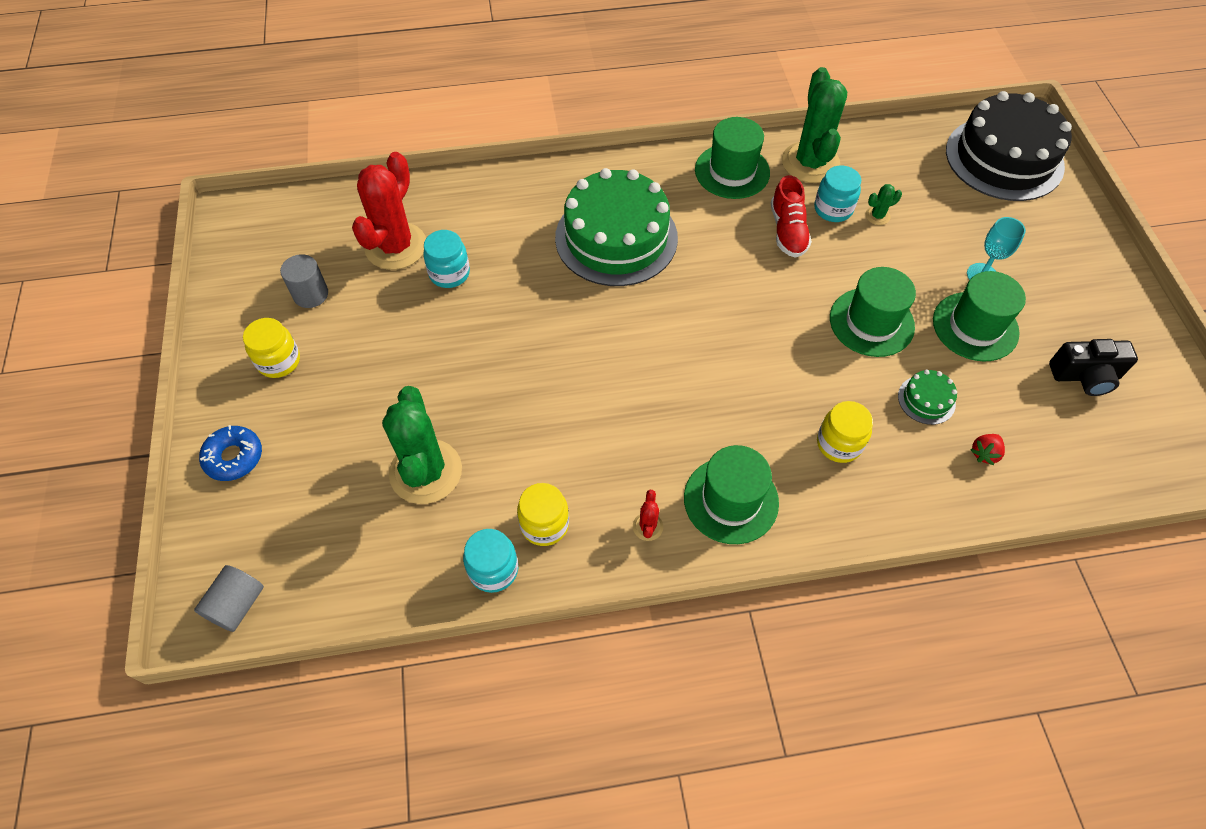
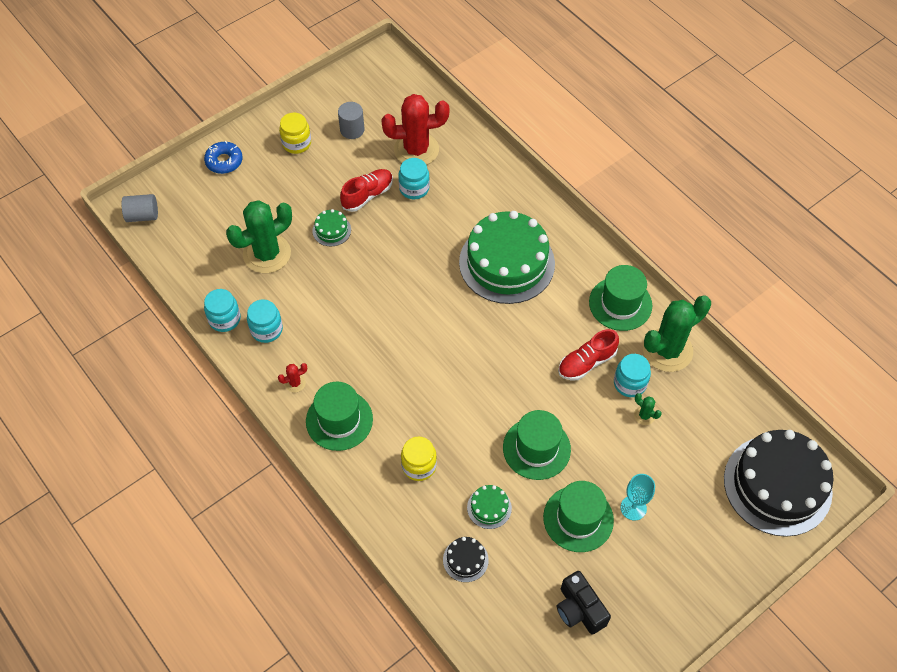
camera: 60 degrees right, 0 degrees up
yellow jar [517,483,569,546] -> turquoise jar [247,299,283,343]
red strawberry [970,434,1005,465] -> black cake [443,537,489,582]
none -> green cake [312,209,351,246]
none -> red shoe [340,169,393,212]

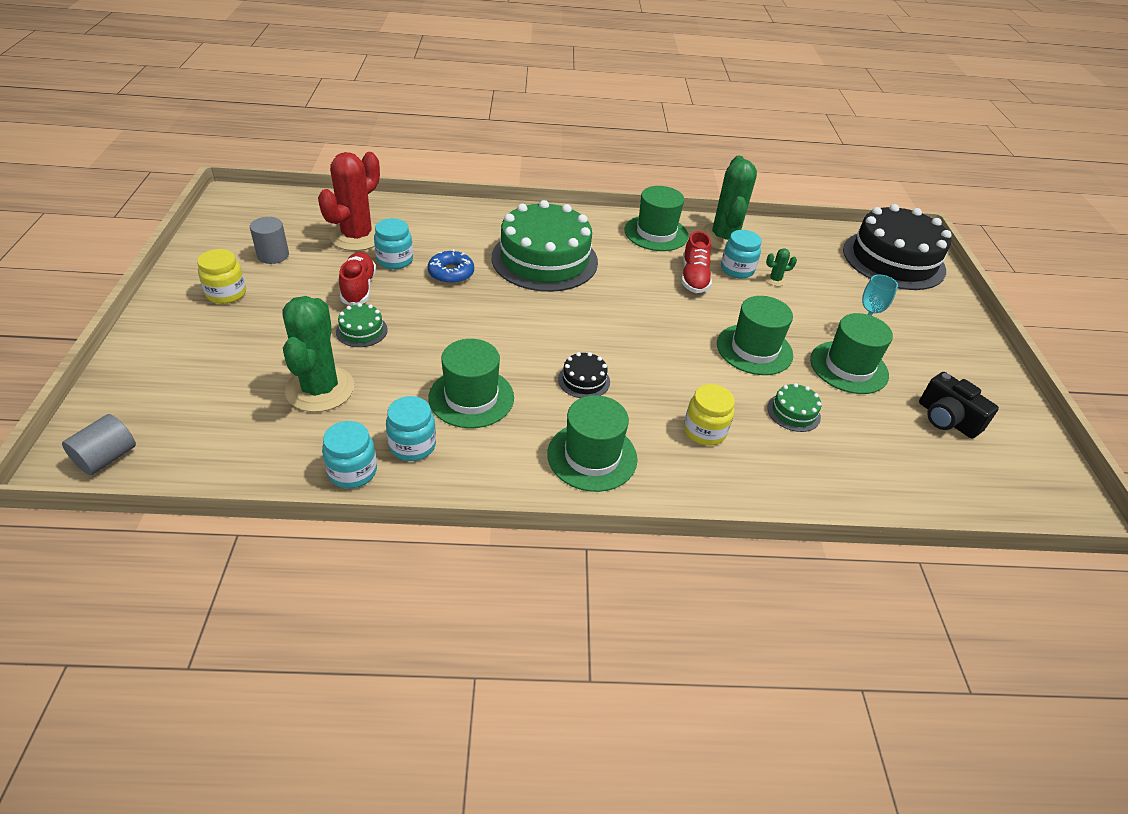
camera: 55 degrees left, 15 degrees down
blue donut [204,141,243,174] -> blue donut moved to [428,249,474,284]
red cactus [278,363,307,393] -> none
black cake [443,537,489,582] -> black cake moved to [558,352,610,398]
black camera [557,571,611,634] -> black camera turned 45 degrees clockwise [919,372,999,439]
none -> green hat [428,339,514,428]

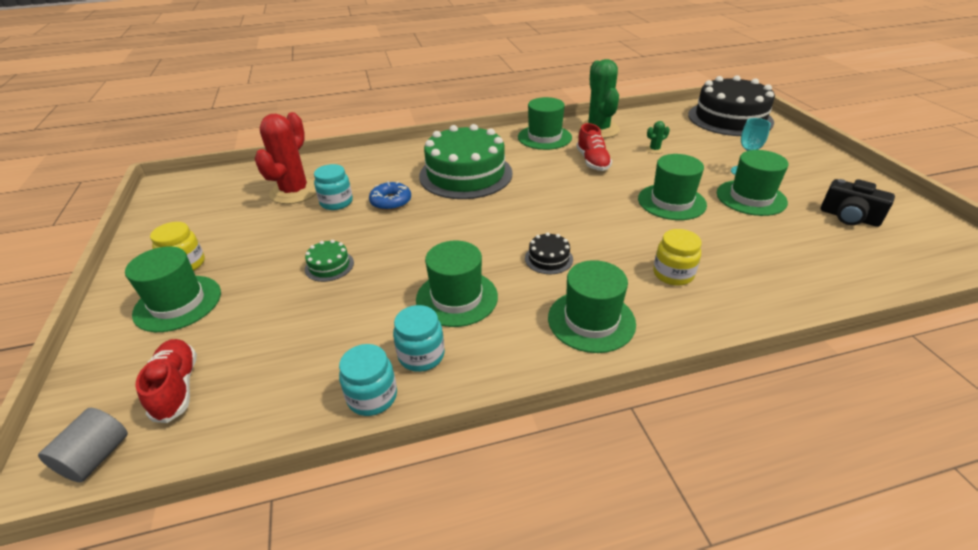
camera: 10 degrees left, 5 degrees down
grey cylinder [250,217,289,264] -> none
green cactus [283,296,354,412] -> none
red shoe [339,252,376,306] -> red shoe moved to [136,339,197,423]
turquoise jar [721,230,762,279] -> none
green cake [767,383,821,432] -> none
none -> green hat [125,246,221,332]

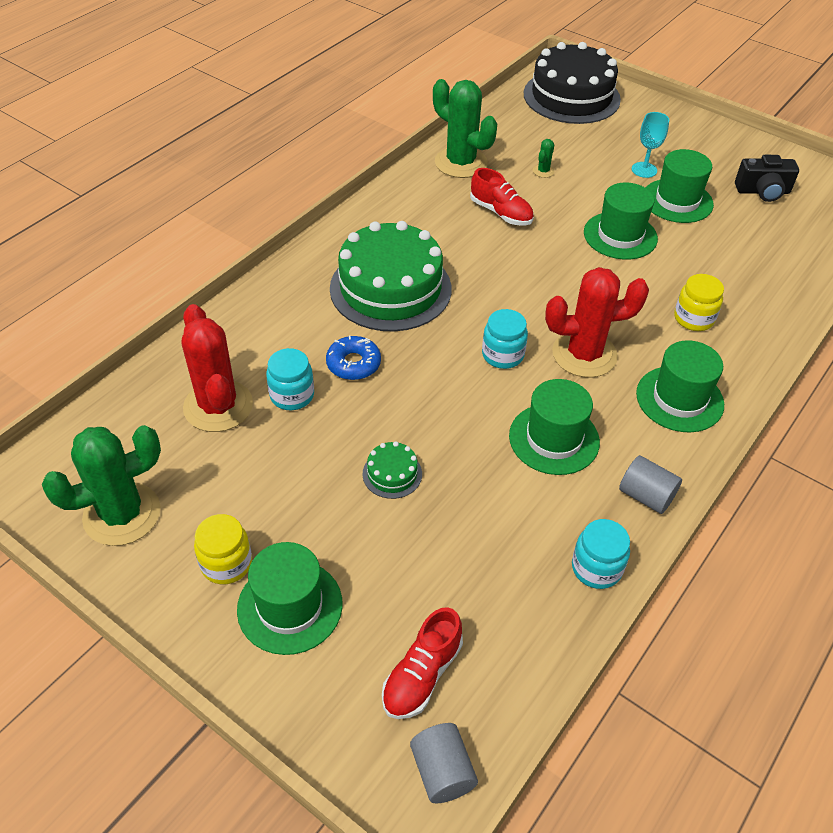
camera: 40 degrees left, 10 degrees up
red shoe [136,339,197,423] -> red shoe turned 90 degrees counterclockwise [382,607,463,719]
turquoise jar [393,305,445,372] -> turquoise jar moved to [482,309,528,369]
green hat [518,97,572,150] -> none
black cake [525,232,573,274] -> red cactus [545,267,649,378]
none -> green cactus [42,425,161,546]
none -> grey cylinder [619,455,682,514]

